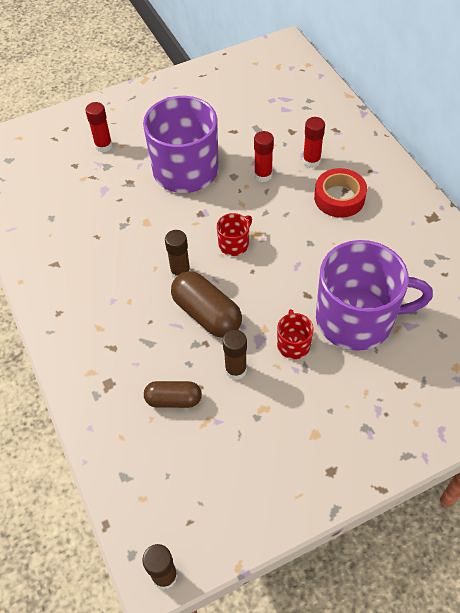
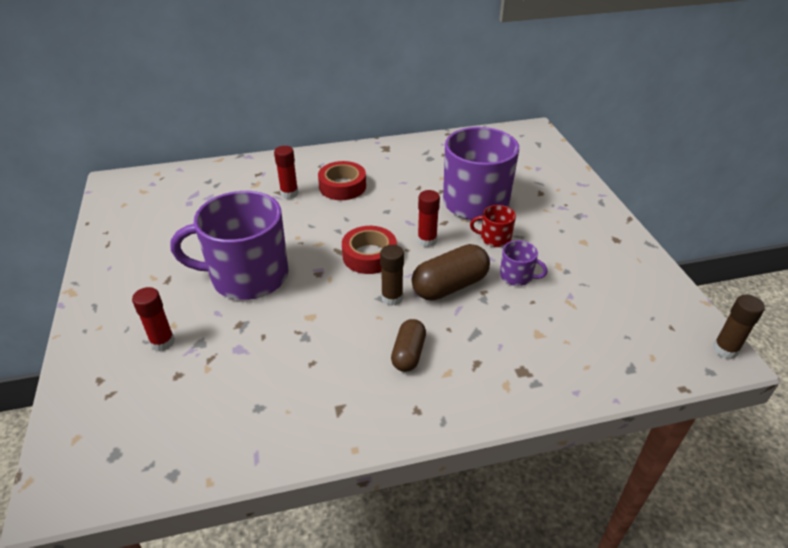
camera: 80 degrees left, 15 degrees down
brown capsule [144,381,202,408] -> brown capsule moved to [391,319,426,372]
red mug [217,213,252,256] -> red tape [342,226,397,274]
brown glue stick [223,330,247,380] -> purple mug [500,240,548,286]
red glue stick [254,131,274,182] -> red glue stick moved to [417,190,440,247]

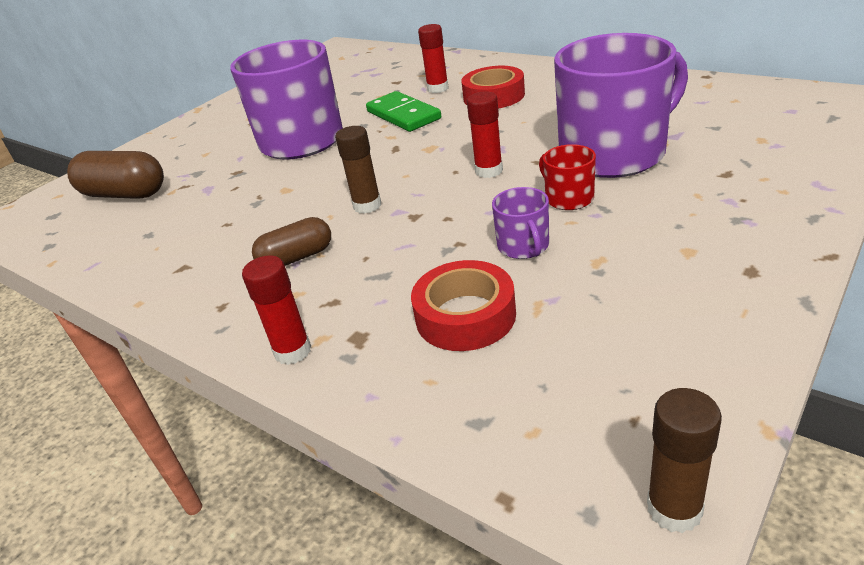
camera: 55 degrees right, 5 degrees down
red glue stick [132,287,175,351] -> red glue stick moved to [242,255,311,365]
red tape [342,226,397,274] -> red tape moved to [411,260,516,351]
brown capsule [412,244,490,301] -> brown capsule moved to [67,151,164,199]
none -> green domino [366,91,441,132]

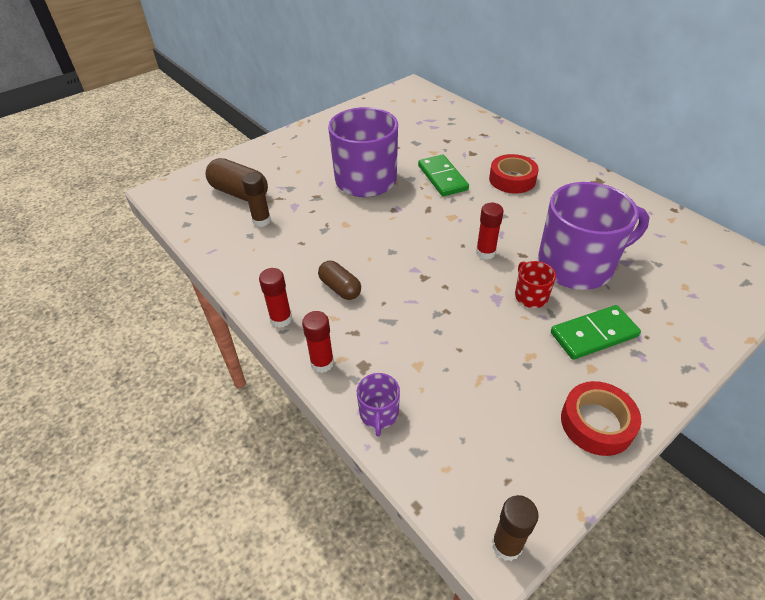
camera: 10 degrees right, 10 degrees up
brown capsule [252,217,331,266] -> brown capsule turned 60 degrees clockwise [318,261,361,300]
brown glue stick [335,126,381,214] -> brown glue stick moved to [242,173,271,227]
red tape [411,260,516,351] -> red tape moved to [561,381,641,456]
red glue stick [418,24,448,93] -> red glue stick moved to [259,268,292,328]
purple mug [492,187,549,259] -> purple mug moved to [357,373,400,436]
none -> green domino [551,305,641,360]

